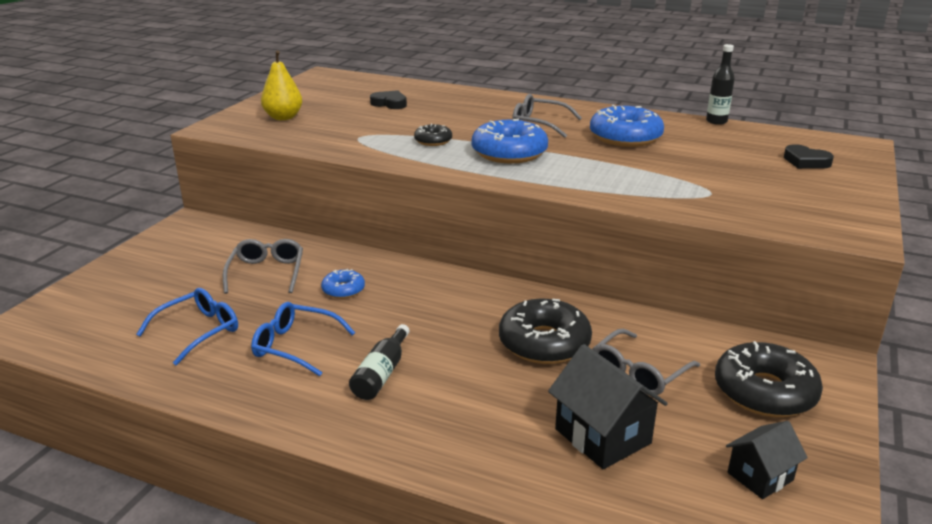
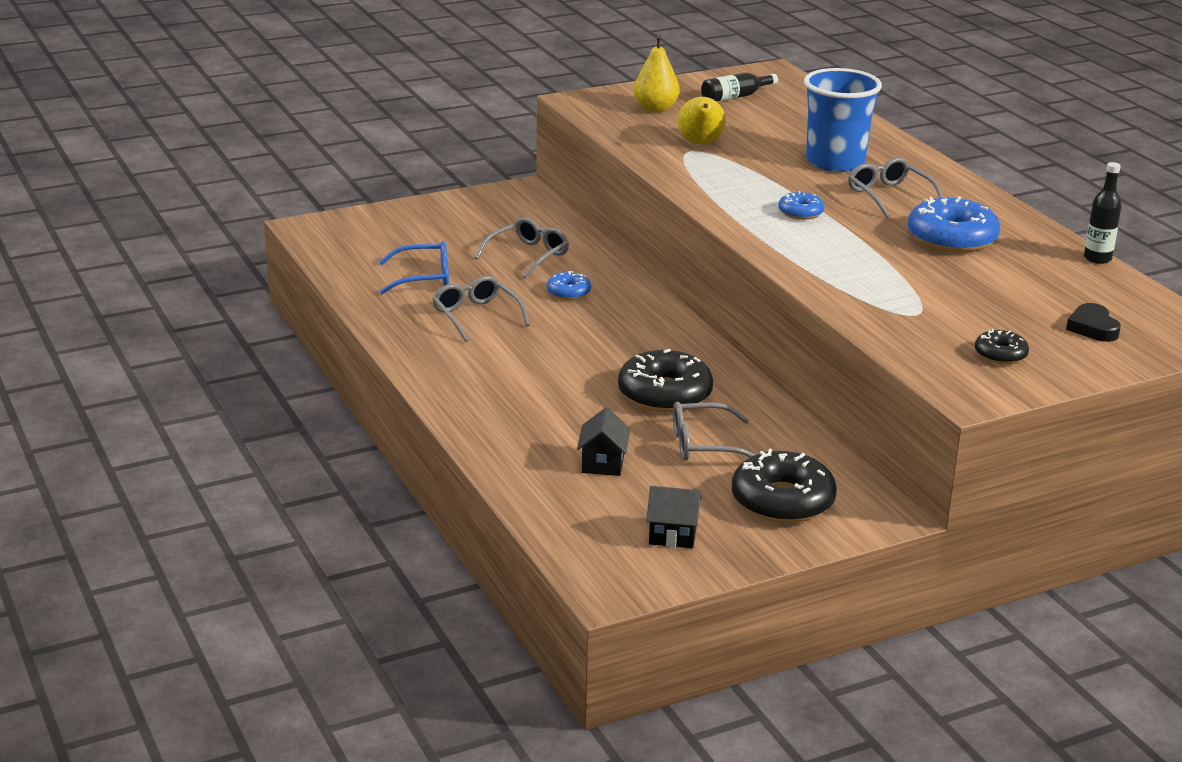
camera: 40 degrees right, 0 degrees up
blue glasses [251,302,355,376] -> grey glasses [432,276,530,342]
black bottle [349,324,410,400] -> black bottle moved to [701,72,778,102]
black heart [370,90,407,109] -> none
black donut [414,124,452,146] -> black donut moved to [975,329,1029,364]
blue donut [472,119,548,164] -> blue donut [778,191,824,220], size x0.52
black house [548,344,668,469] -> black house [577,407,630,476], size x0.63
none -> yellow pear [678,97,726,144]
none -> blue cup [804,68,882,172]

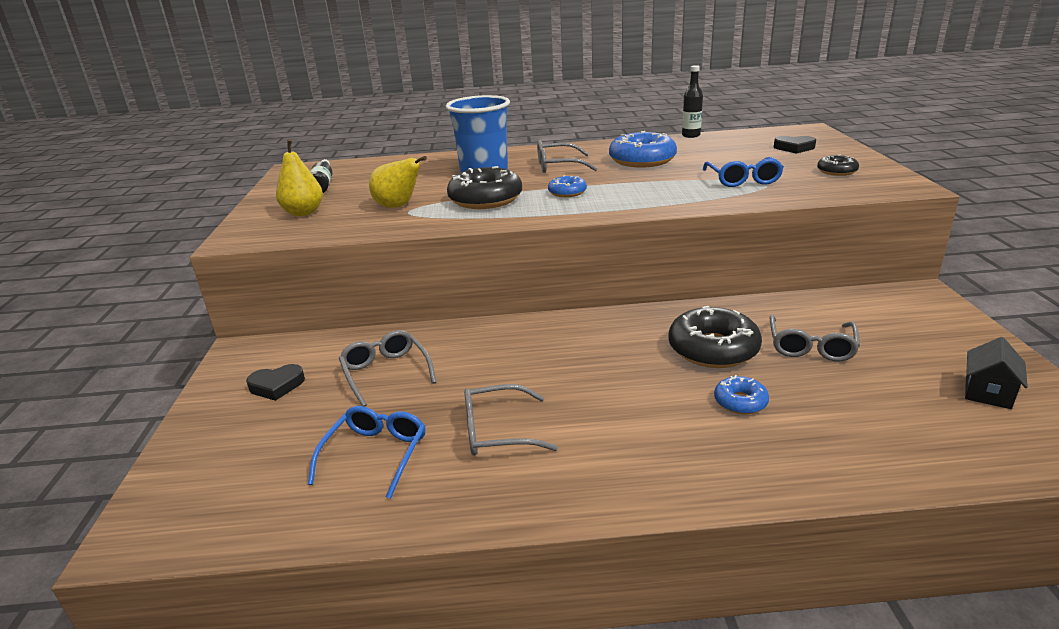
camera: 65 degrees left, 0 degrees up
blue donut [547,271,591,300] -> blue donut moved to [714,375,769,414]
black house [577,407,630,476] -> none
black donut [732,449,837,523] -> black donut moved to [447,166,522,209]
none -> black heart [246,364,305,401]
none -> blue glasses [703,157,784,187]

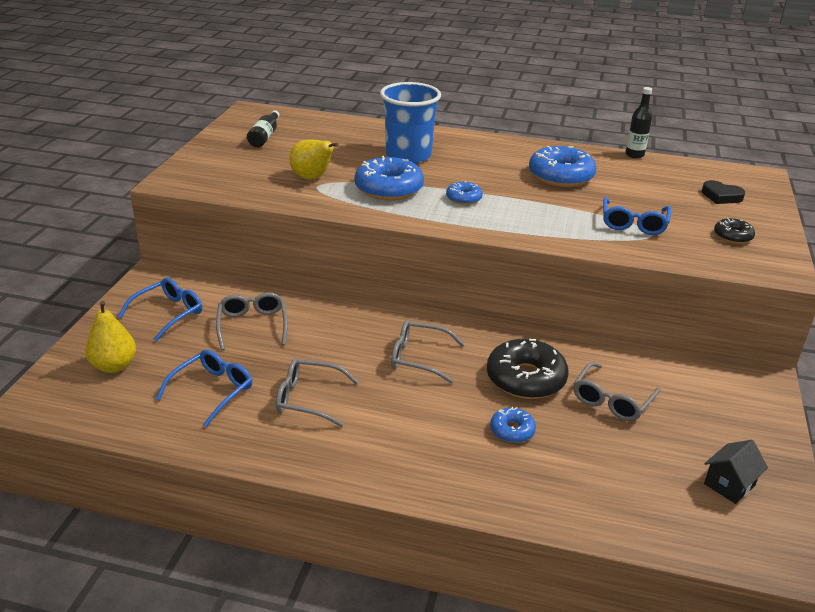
camera: 15 degrees right, 5 degrees up
black heart [246,364,305,401] -> blue glasses [118,278,202,342]
yellow pear [276,139,323,216] -> yellow pear moved to [85,301,136,373]
black donut [447,166,522,209] -> blue donut [354,156,424,201]
grey glasses [537,140,597,173] -> grey glasses moved to [391,320,465,384]

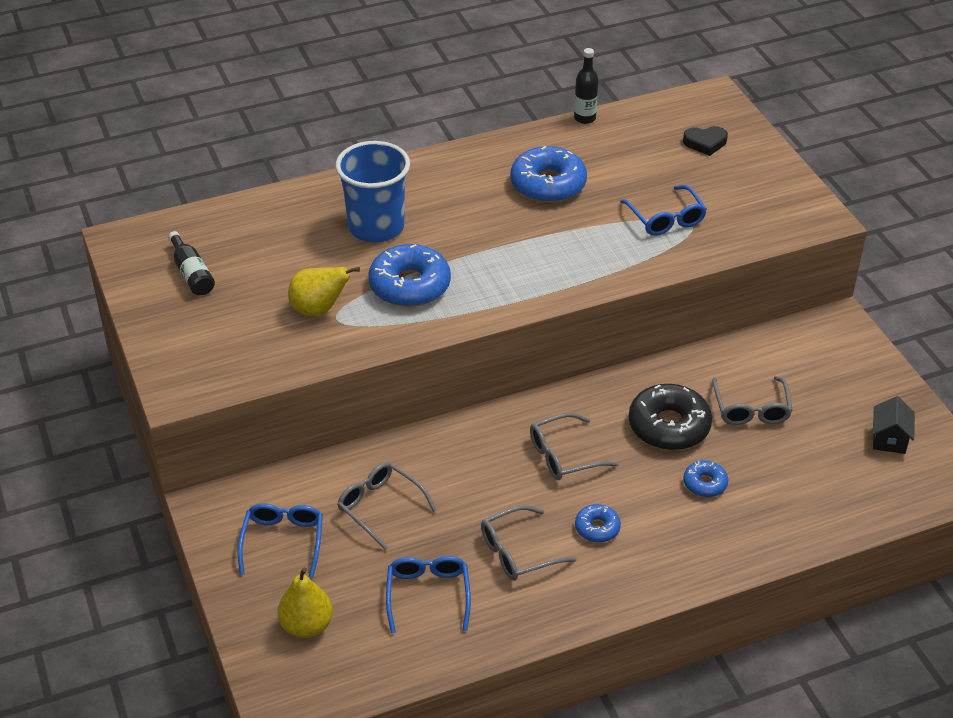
camera: 35 degrees left, 10 degrees up
blue donut [446,181,483,205] -> blue donut moved to [575,504,621,543]
black donut [714,218,755,244] -> none

